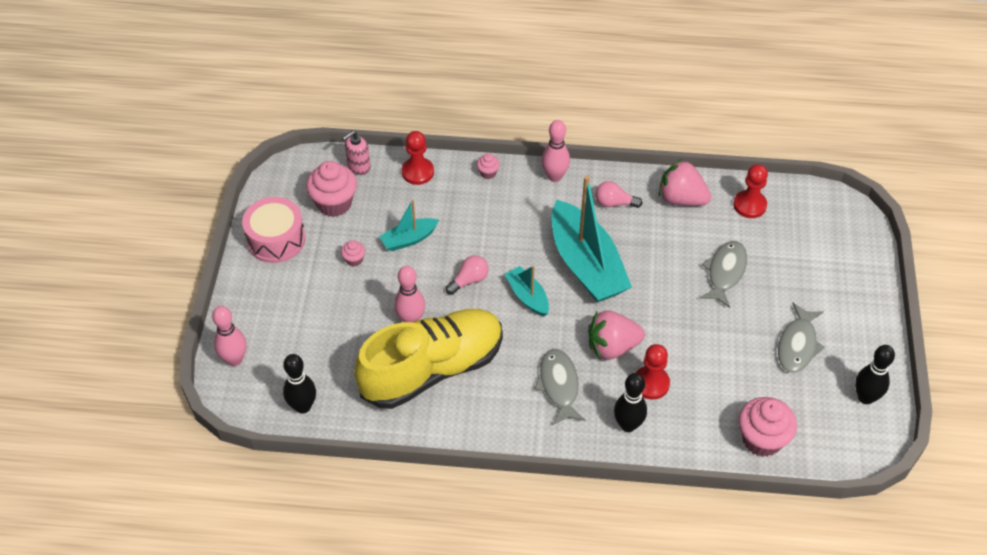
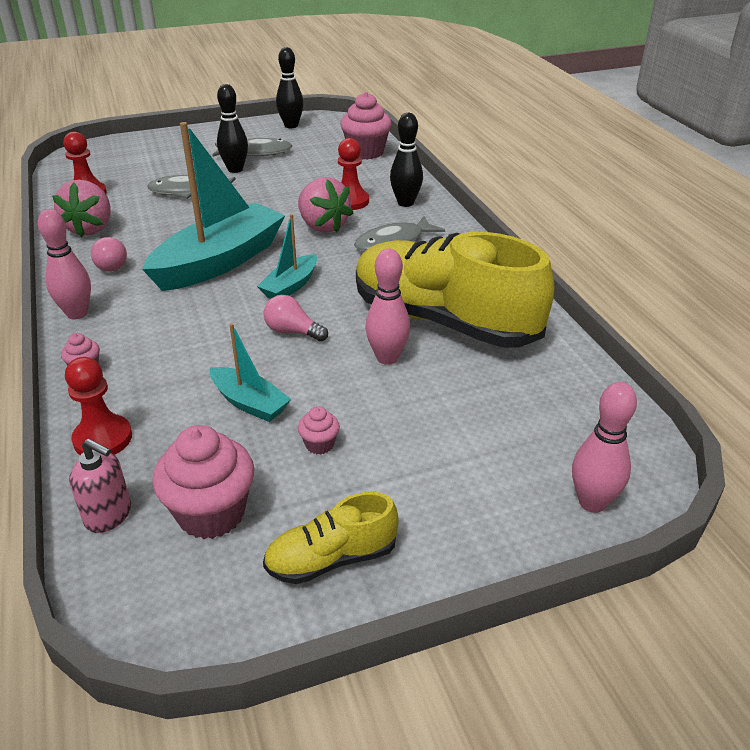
camera: 115 degrees left, 15 degrees down
pink drum [242,197,306,263] -> yellow shoe [263,492,399,584]
black bowling pin [283,354,316,414] -> black bowling pin moved to [217,84,248,173]

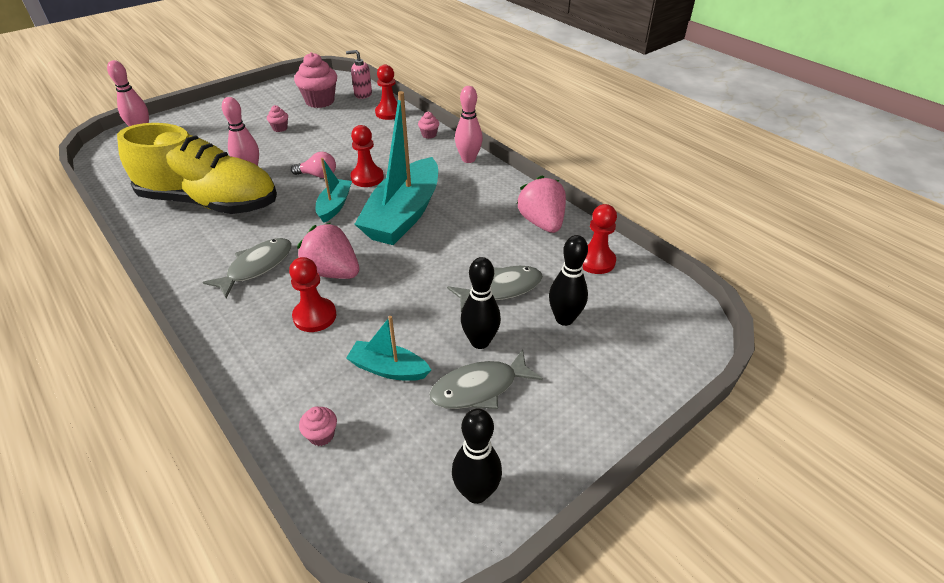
camera: 160 degrees right, 5 degrees up
pink light bulb [91,237,127,272] -> none
turquoise boat [210,323,291,422] -> turquoise boat moved to [346,316,431,381]
yellow shoe [263,492,399,584] -> none
pink cupcake [340,92,392,160] -> pink cupcake [299,407,337,446], size x0.47
black bowling pin [390,113,423,207] -> black bowling pin moved to [549,235,588,326]
none -> red pawn [350,125,384,187]

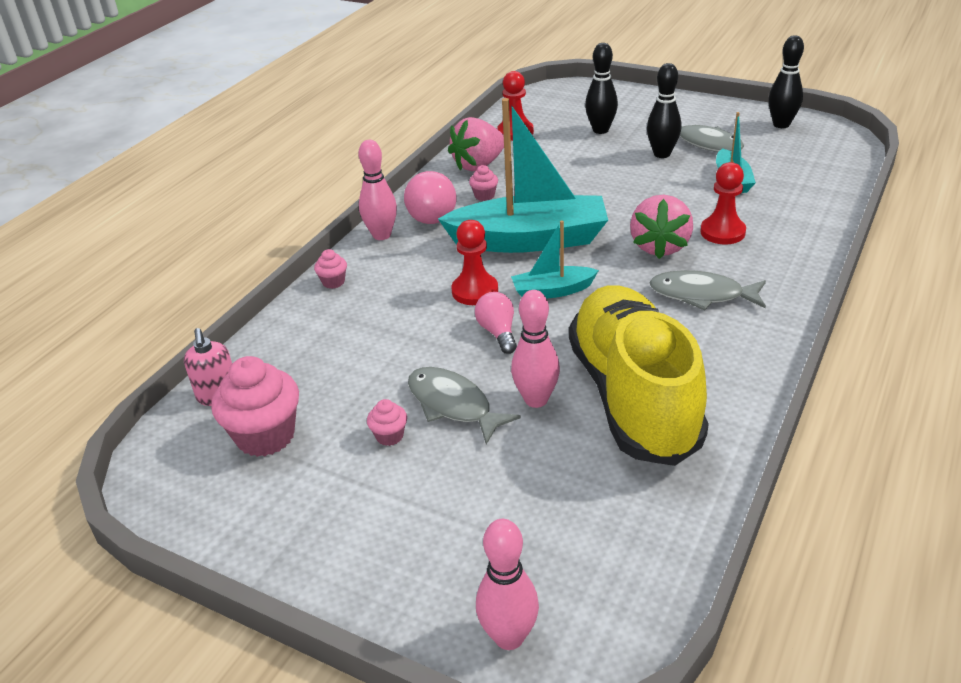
camera: 110 degrees left, 5 degrees down
pink cupcake [299,407,337,446] -> pink cupcake moved to [469,165,498,201]
red pawn [375,65,398,120] -> none
grey fish [447,266,543,312] -> grey fish moved to [408,367,521,445]
none -> pink light bulb [404,171,456,224]

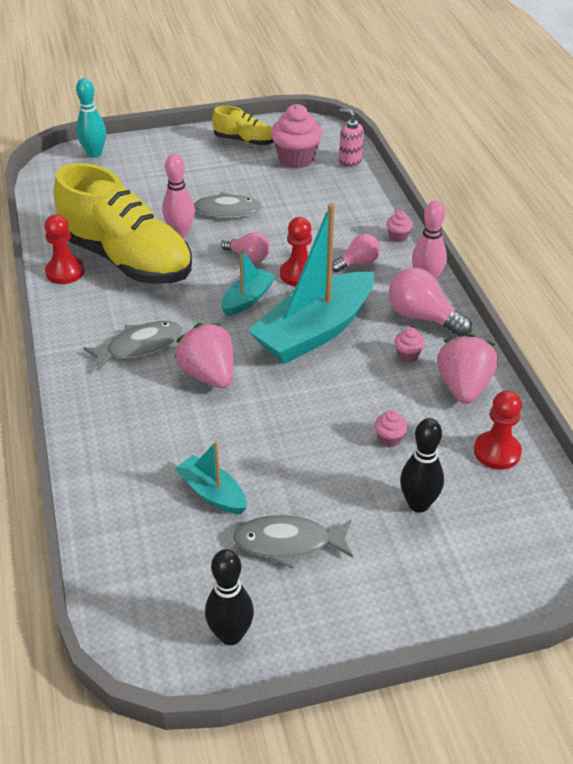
camera: 135 degrees right, 5 degrees up
pink cupcake [367,399,407,446] -> pink cupcake moved to [374,410,408,447]
pink bowling pin [476,519,539,650] -> turquoise bowling pin [76,78,106,158]
black bowling pin [647,63,681,158] -> none
red pawn [700,162,746,245] -> red pawn moved to [44,215,85,284]
none -> yellow shoe [212,106,274,146]
none -> pink light bulb [332,234,380,272]

